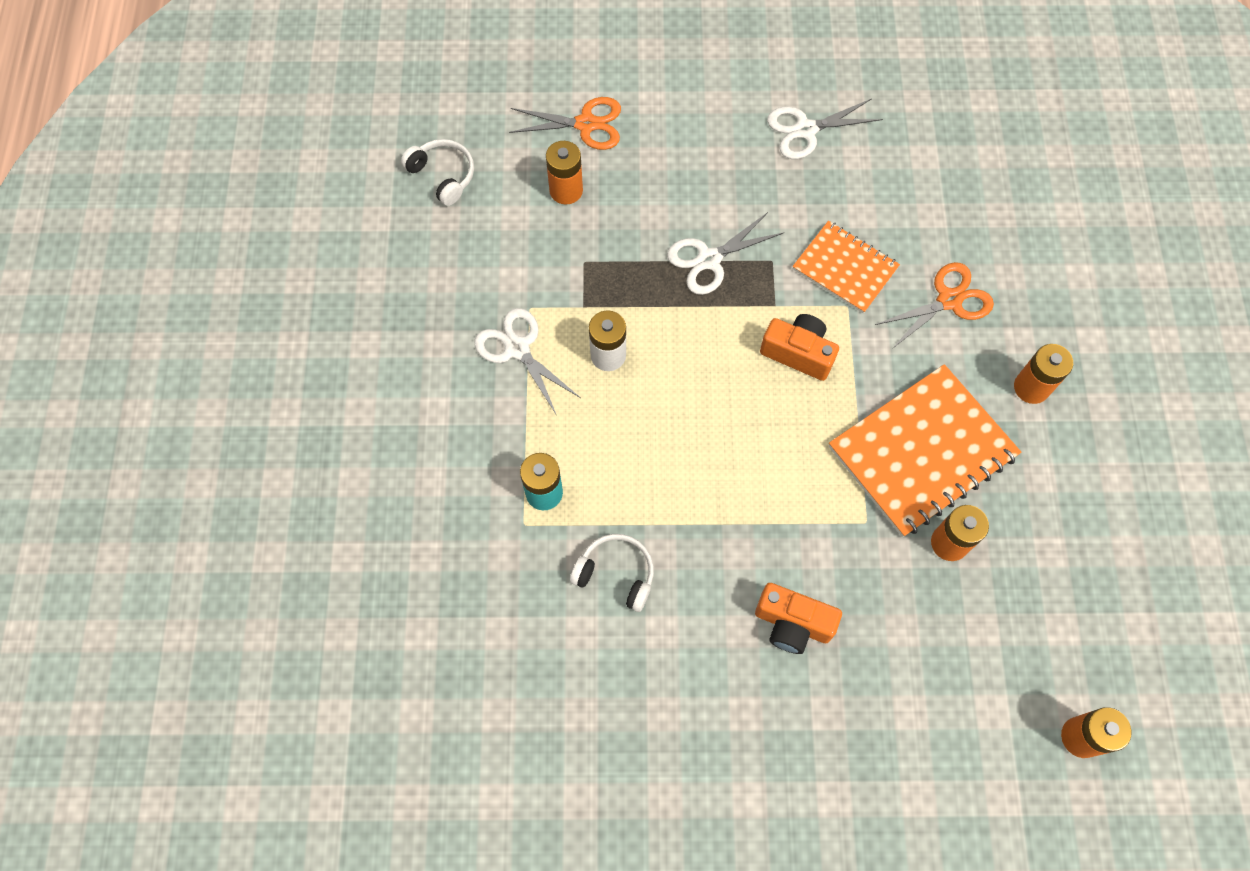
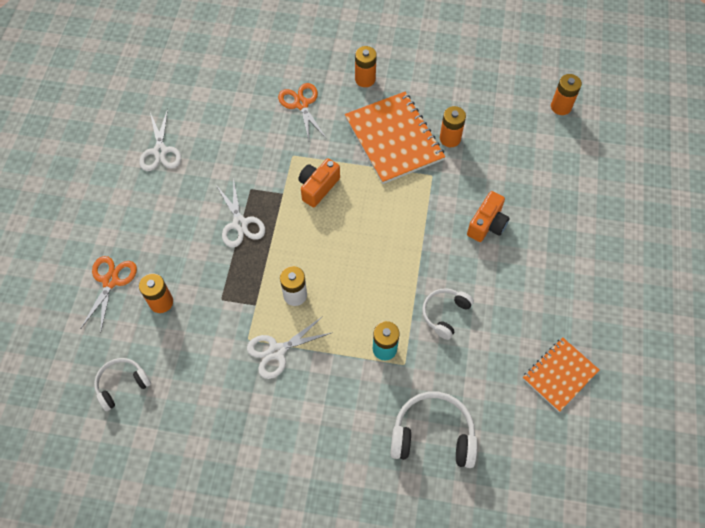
camera: 80 degrees left, 5 degrees down
orange notebook [792,221,900,314] -> orange notebook moved to [523,337,599,412]
none -> white headphones [390,392,478,468]

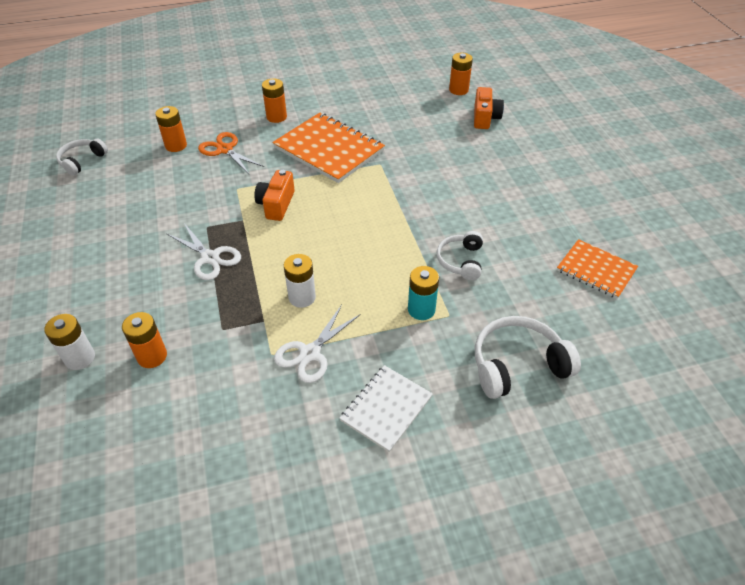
camera: 25 degrees left, 15 degrees down
orange scissors [81,256,137,333] -> white battery [44,314,95,370]
white headphones [94,358,151,411] -> white headphones moved to [56,138,108,176]
white scissors [139,109,181,171] -> none
orange battery [440,106,466,147] -> orange battery moved to [155,106,187,152]
orange camera [467,191,510,242] -> orange camera moved to [474,87,504,129]
orange notebook [523,337,599,412] -> orange notebook turned 75 degrees counterclockwise [557,239,638,299]
none -> white notebook [340,365,433,452]

